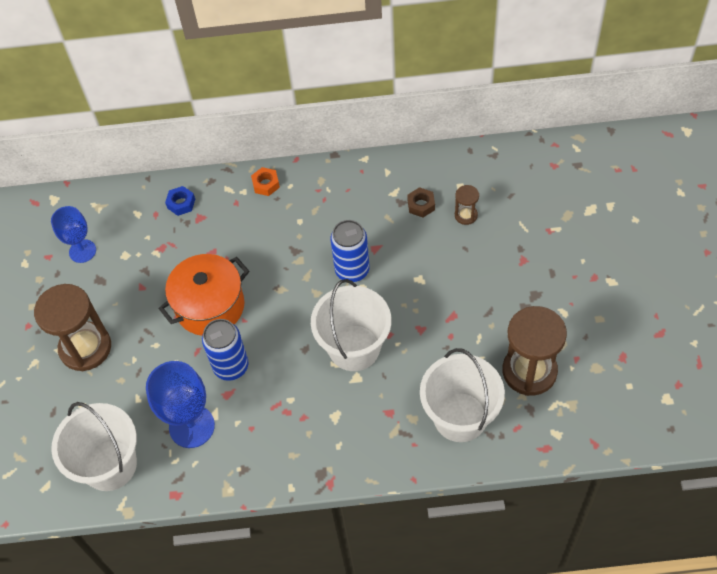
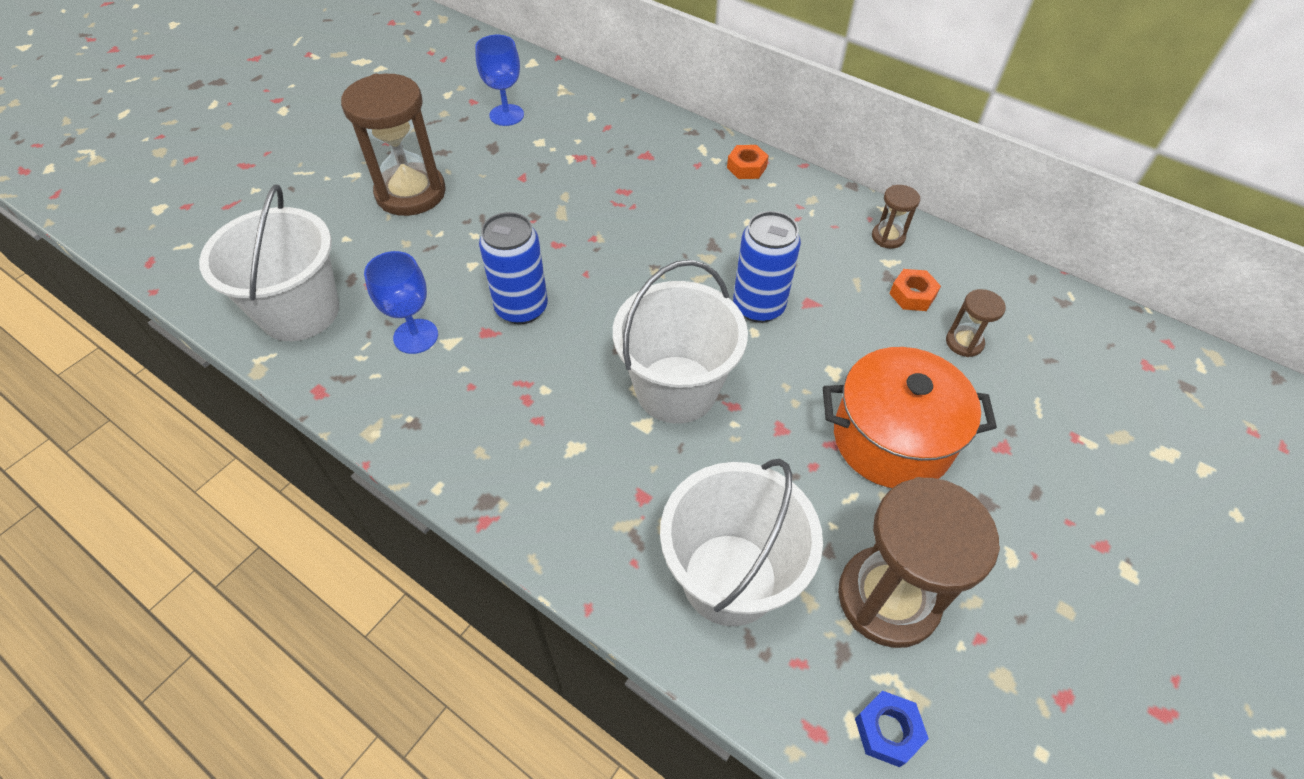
camera: 35 degrees right, 5 degrees down
blue goblet [146,361,215,448] -> blue goblet [364,251,438,354], size x0.66
orange pot [159,254,249,336] -> orange pot moved to [823,347,997,488]
blue nut [165,186,195,216] -> blue nut moved to [855,691,929,767]
brown nut [407,187,435,218] -> orange nut [889,269,941,311]
none -> brown hourglass [872,185,920,249]

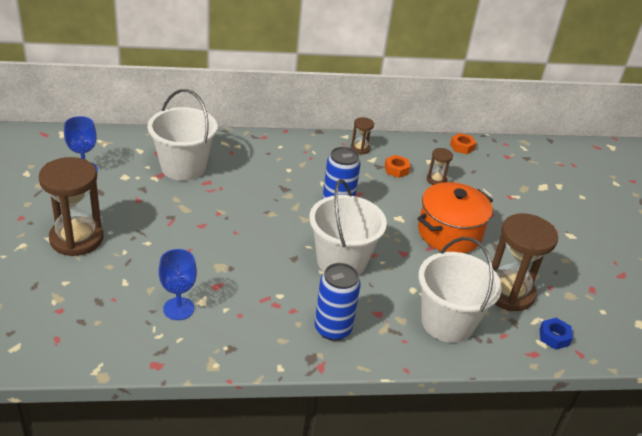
camera: 45 degrees left, 15 degrees down
white bucket [199,184,339,341] -> white bucket moved to [148,89,217,181]
blue can [479,212,548,324] -> blue can moved to [315,263,361,341]
orange nut [727,145,769,179] -> orange nut moved to [450,133,476,154]

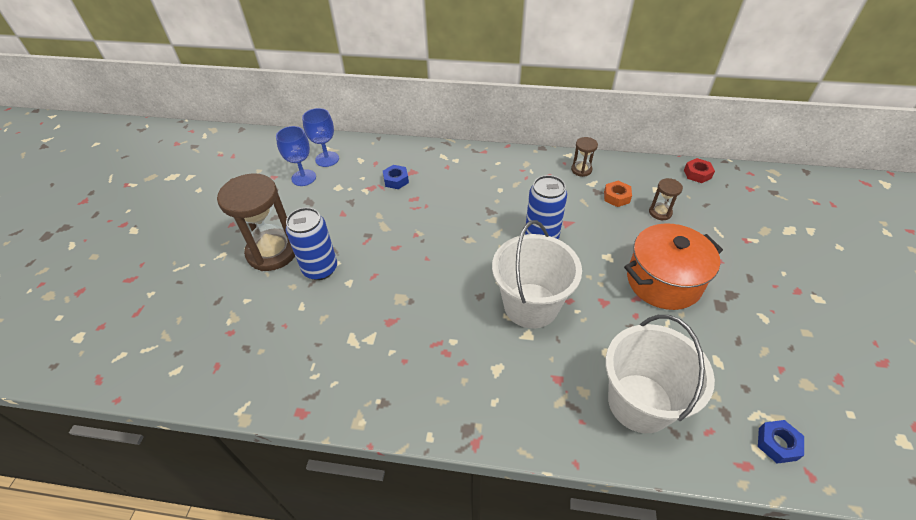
camera: 20 degrees right, 10 degrees up
white bucket [148,89,217,181] -> blue nut [383,165,409,189]
blue goblet [159,249,197,320] -> blue goblet moved to [302,108,339,167]
blue can [315,263,361,341] -> blue can moved to [286,207,337,280]
orange nut [450,133,476,154] -> red nut [684,158,715,183]
brown hourglass [492,213,558,311] -> none

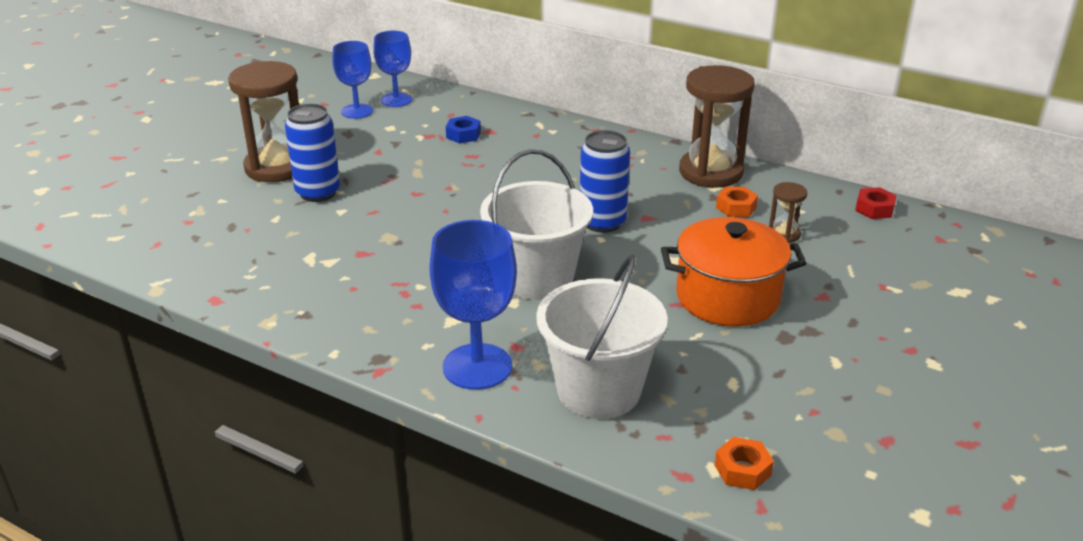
camera: 20 degrees right, 15 degrees down
brown hourglass [571,137,598,177] -> brown hourglass [679,65,755,188], size x2.16
blue nut [758,420,804,464] -> orange nut [715,437,774,490]
none -> blue goblet [429,220,517,390]

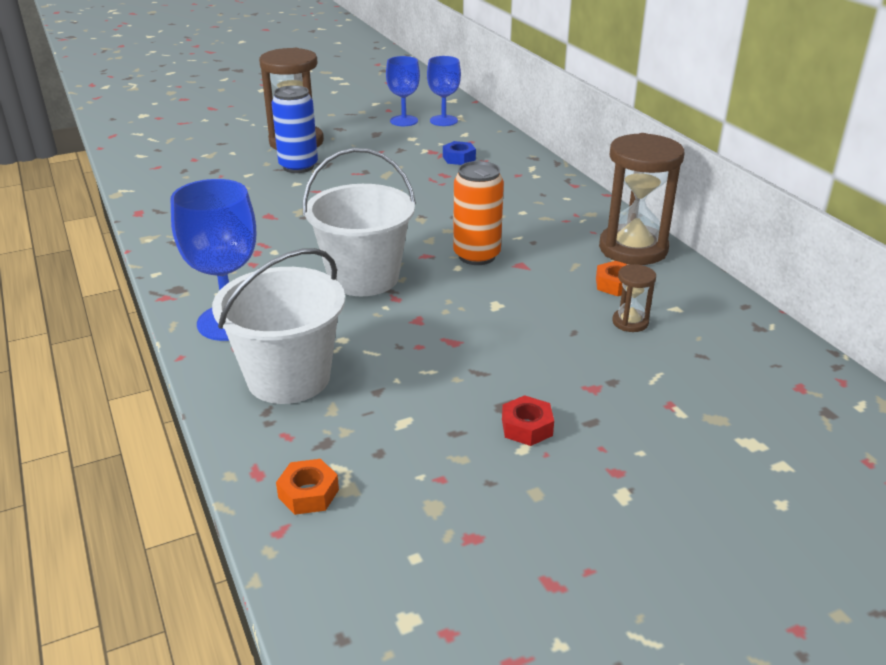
camera: 35 degrees right, 0 degrees up
blue can [580,130,630,233] -> orange can [453,161,504,265]
orange pot [661,217,807,327] -> none
red nut [855,187,897,219] -> red nut moved to [502,395,554,446]

